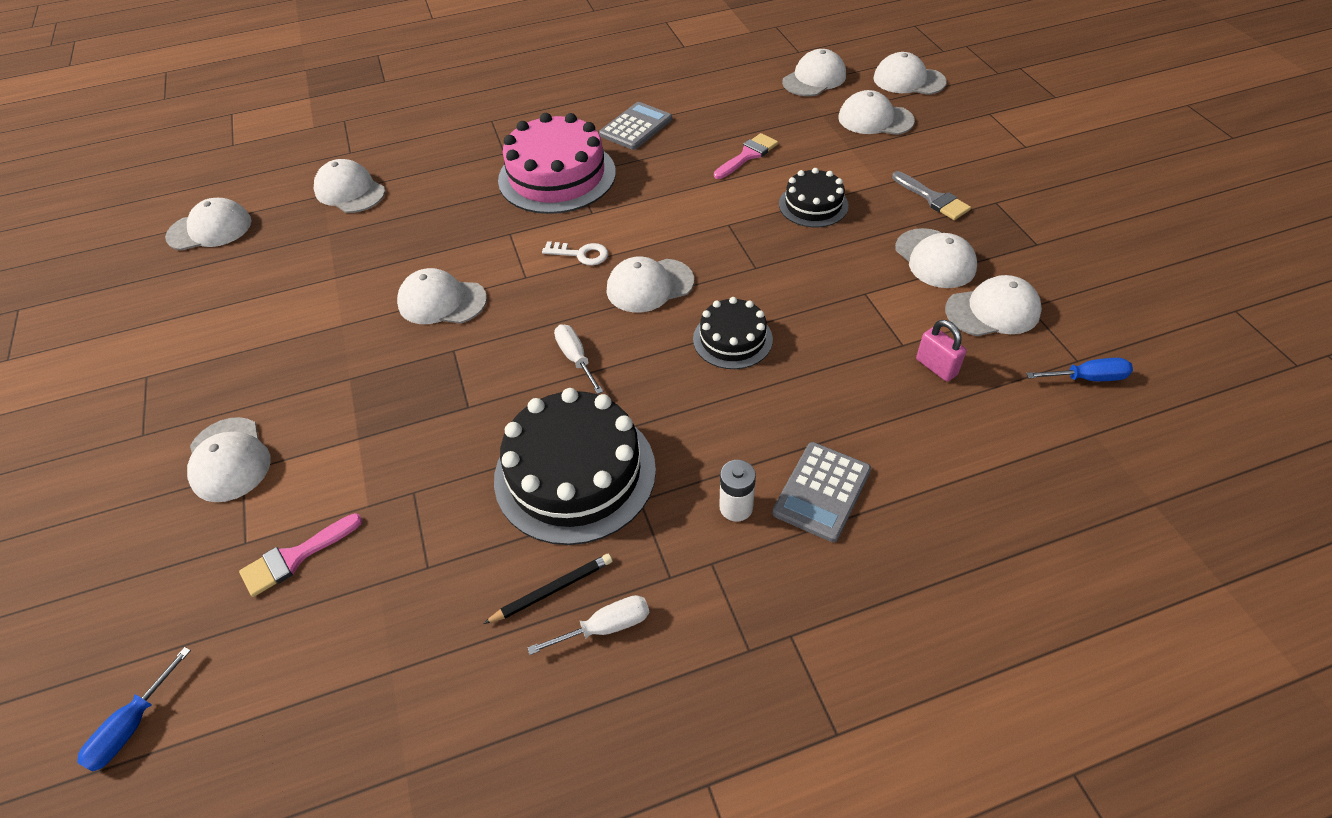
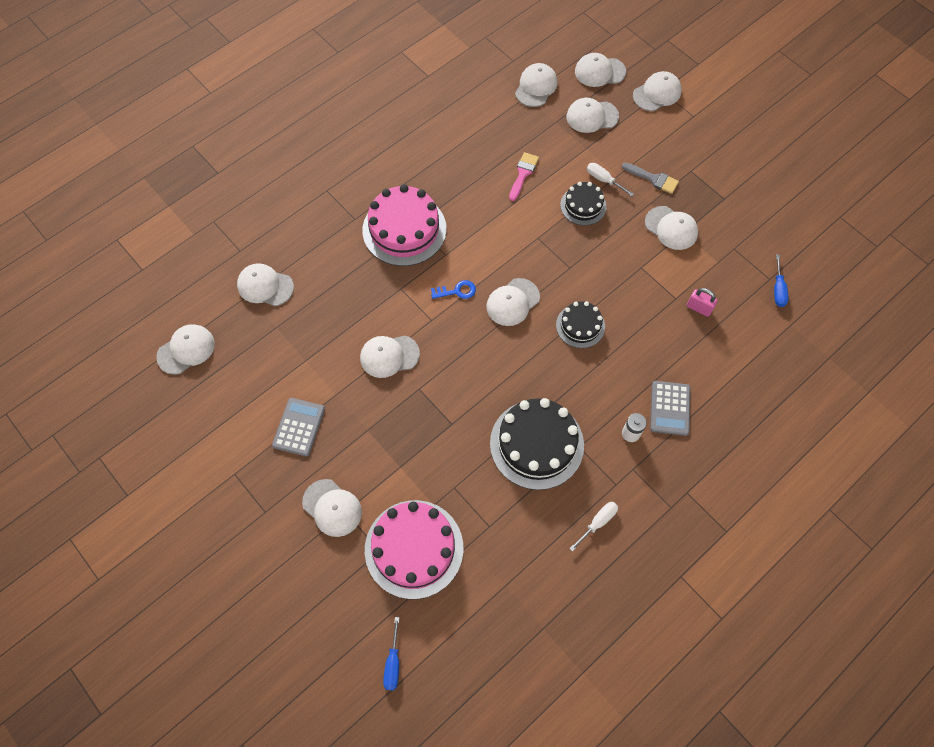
camera: 25 degrees left, 15 degrees up
pink brush [239,513,363,597] -> pink cake [365,500,463,599]
black pencil [483,554,612,624] -> none
white key [542,241,608,265] -> blue key [431,280,476,299]
white screwdriver [554,324,603,394] -> white screwdriver moved to [587,163,634,196]
grey calculator [599,102,672,150] -> grey calculator moved to [272,398,325,456]
white cap [945,275,1042,336] -> white cap moved to [633,71,682,111]
blue screwdriver [1026,358,1133,381] -> blue screwdriver turned 120 degrees clockwise [774,254,789,307]

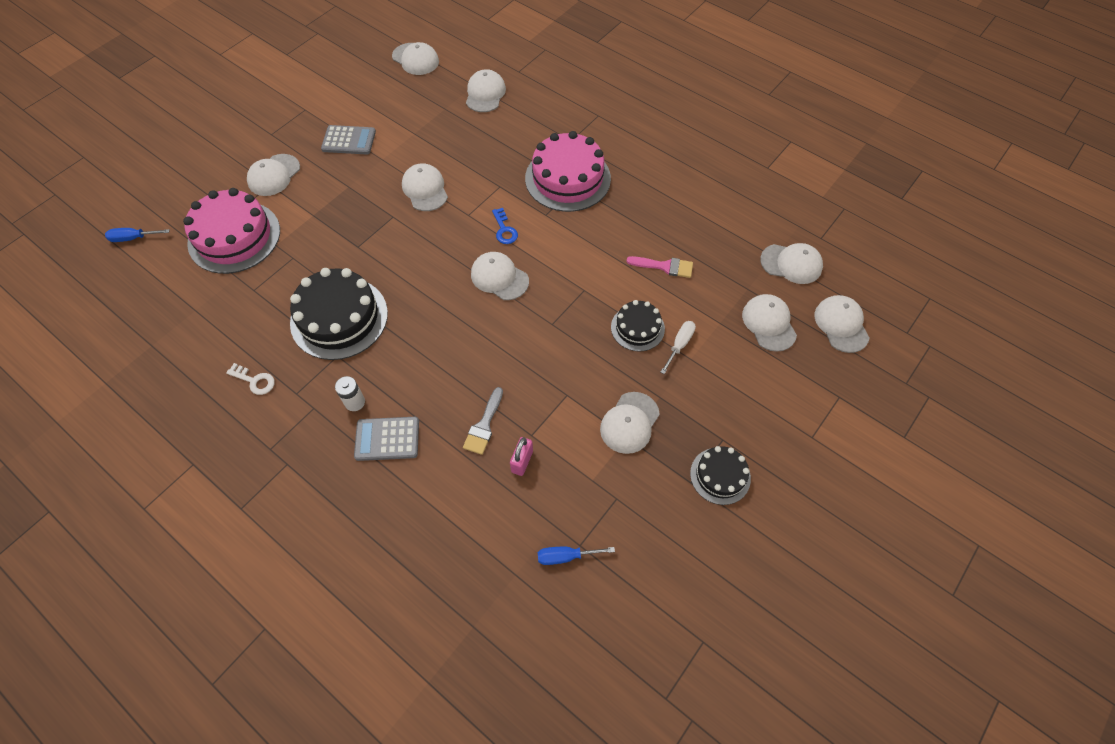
camera: 80 degrees right, 5 degrees down
black cake [556,301,605,348] -> black cake moved to [690,446,751,505]
white screwdriver [569,502,618,552] -> white key [226,363,275,395]
grey brush [622,162,679,194] -> grey brush moved to [463,387,503,455]
white cap [633,71,682,111] -> none

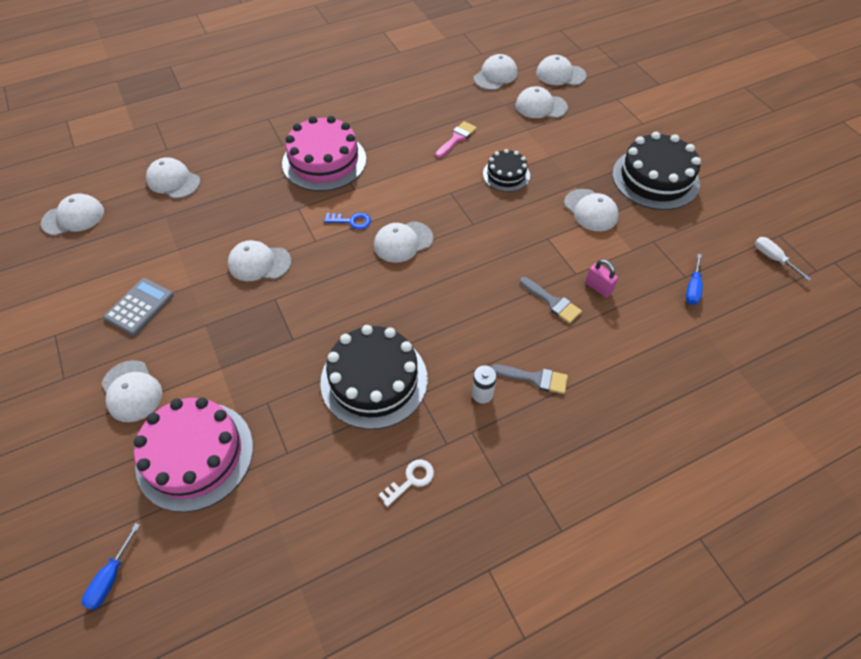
camera: 65 degrees left, 5 degrees down
grey calculator [354,417,419,461] -> grey brush [492,365,568,394]
white screwdriver [661,321,696,374] -> white screwdriver moved to [755,237,811,281]
black cake [690,446,751,505] -> black cake [612,132,701,210], size x1.80

